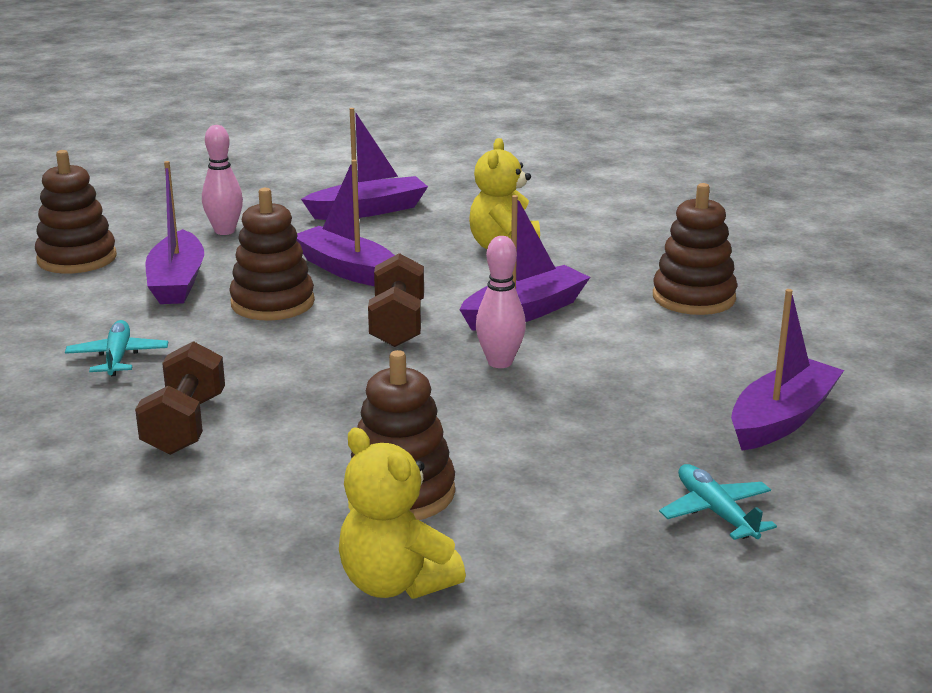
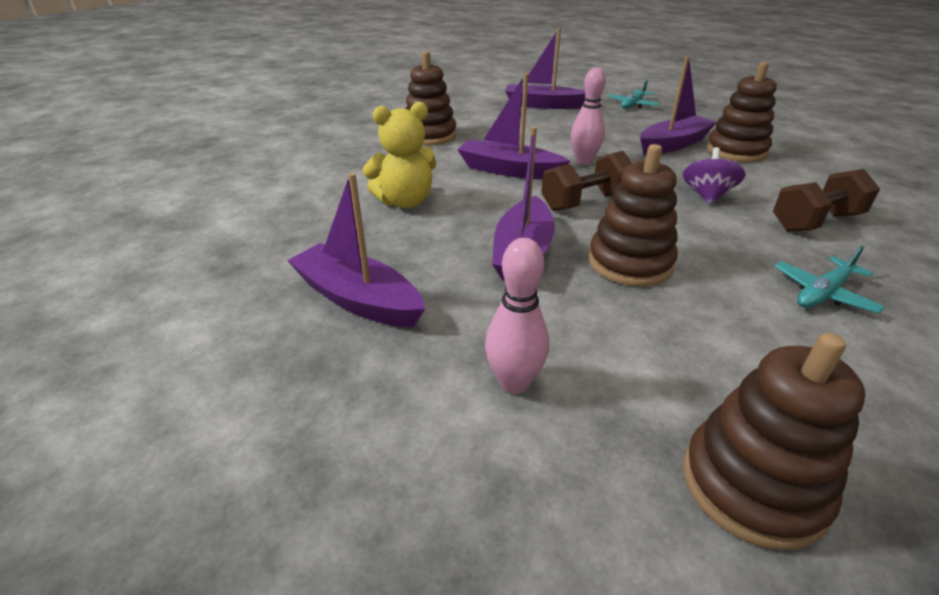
camera: 120 degrees left, 10 degrees up
purple boat [145,161,204,304] -> purple boat moved to [640,56,716,155]
yellow teddy bear [339,428,466,599] -> none
none -> purple spinning top [683,147,745,204]

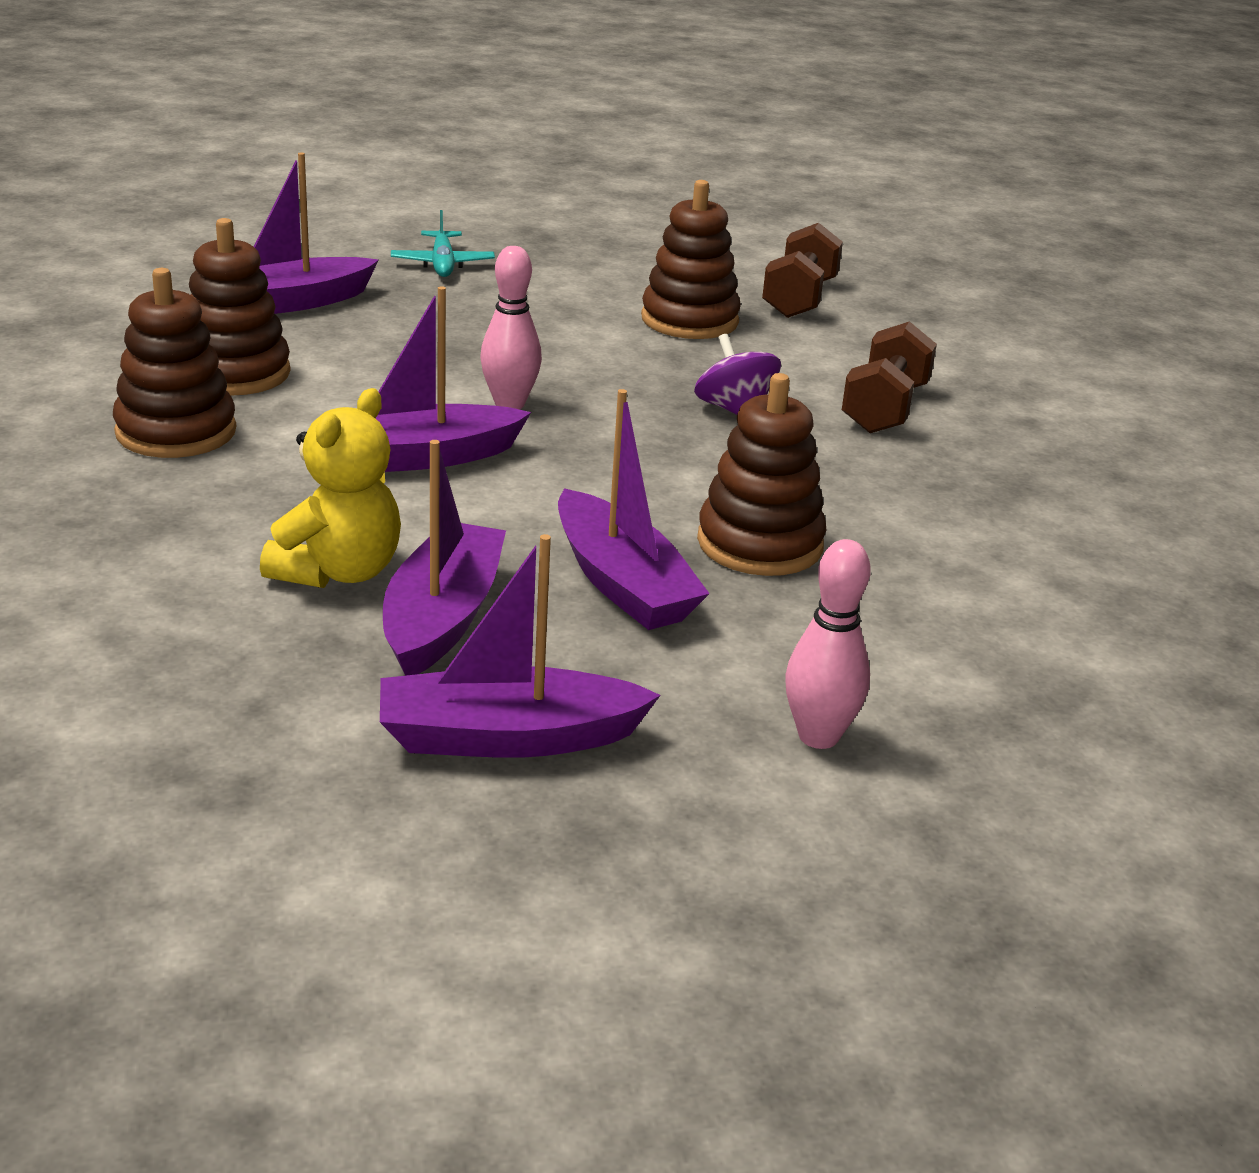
camera: 45 degrees left, 5 degrees down
brown dumbbell [541,151,632,211] -> brown dumbbell moved to [762,223,843,318]
purple boat [640,56,716,155] -> purple boat moved to [383,440,506,676]
brown stacking toy [683,333,865,550] -> brown stacking toy moved to [189,218,291,396]
turquoise plane [774,246,885,314] -> none

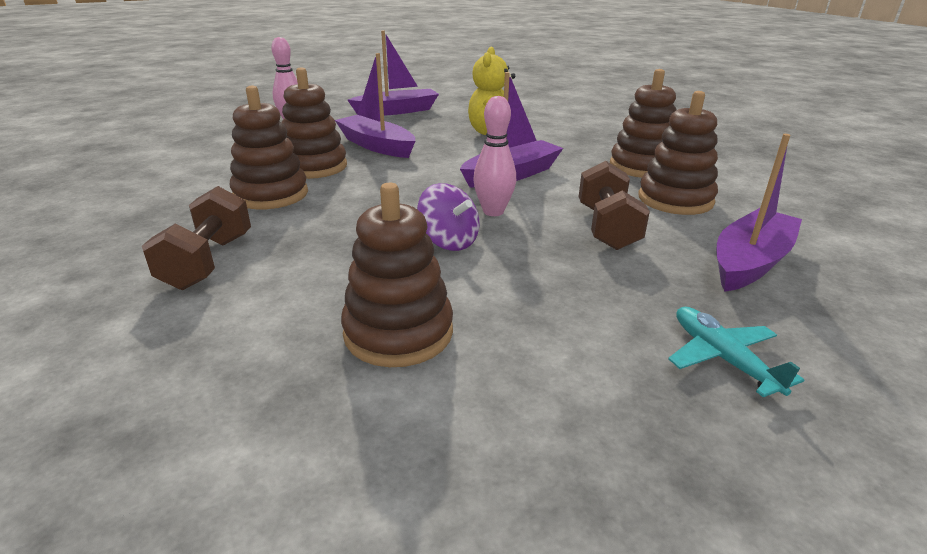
camera: 165 degrees right, 0 degrees up
purple boat [383,440,506,676] -> none
purple spinning top [694,334,781,415] -> purple spinning top moved to [417,183,479,251]
brown dumbbell [762,223,843,318] -> brown dumbbell moved to [579,161,650,250]
none -> brown stacking toy [230,86,308,209]

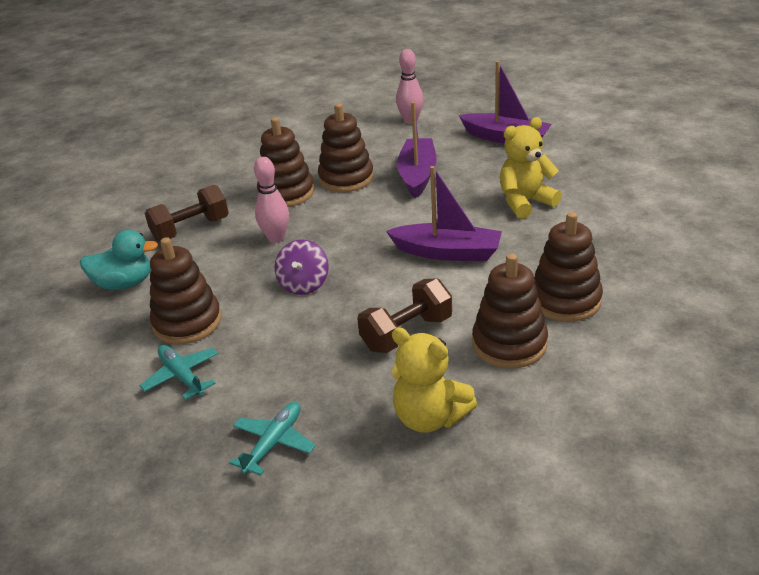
camera: 55 degrees right, 5 degrees up
pink bowling pin [473,96,516,216] -> pink bowling pin moved to [254,157,289,243]
purple boat [716,134,802,292] -> yellow teddy bear [392,327,477,433]
none -> turquoise duck [80,230,158,290]
none -> turquoise plane [139,345,218,400]

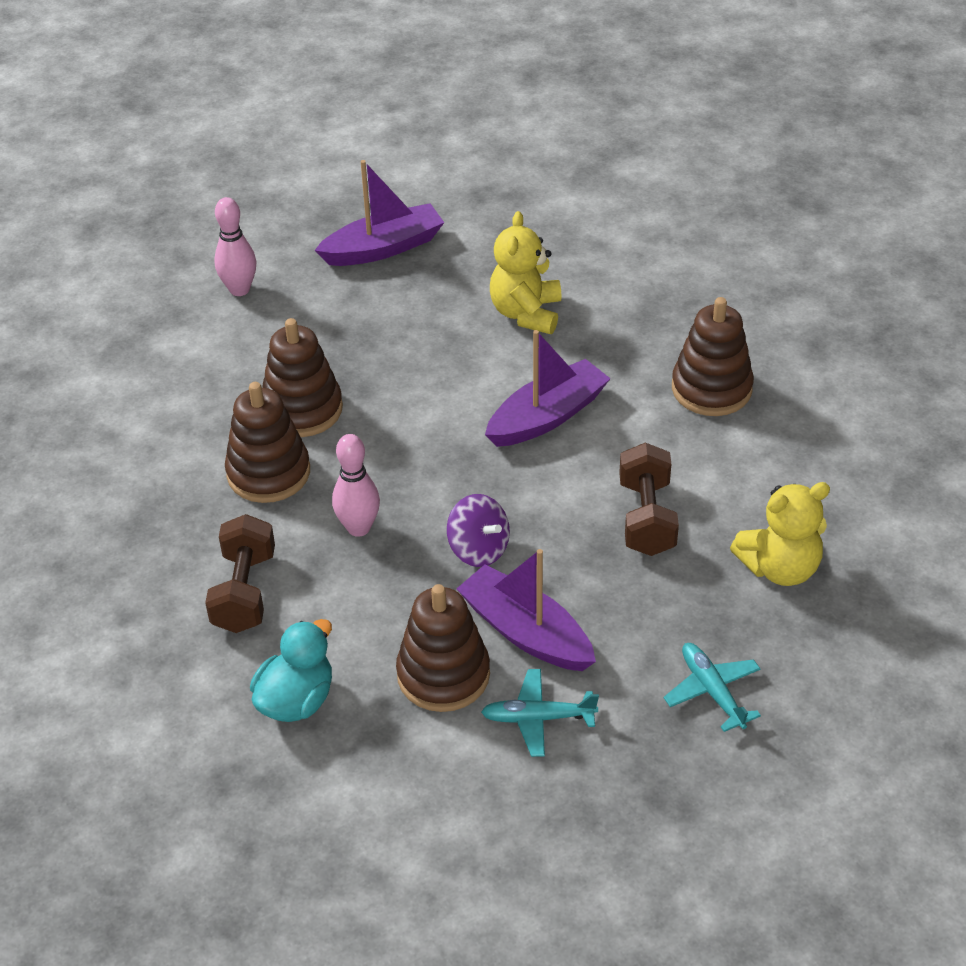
camera: 55 degrees left, 10 degrees up
purple boat [397,102,437,198] -> purple boat moved to [457,549,596,671]
brown stacking toy [472,253,548,368] -> none

